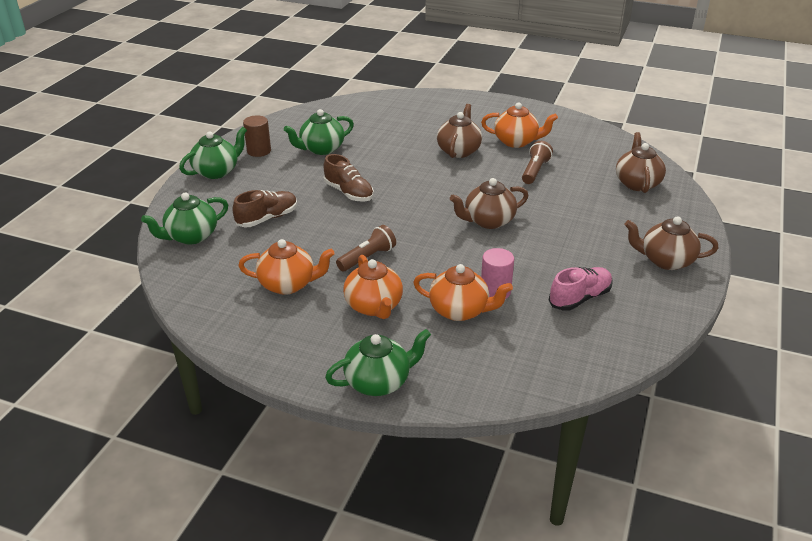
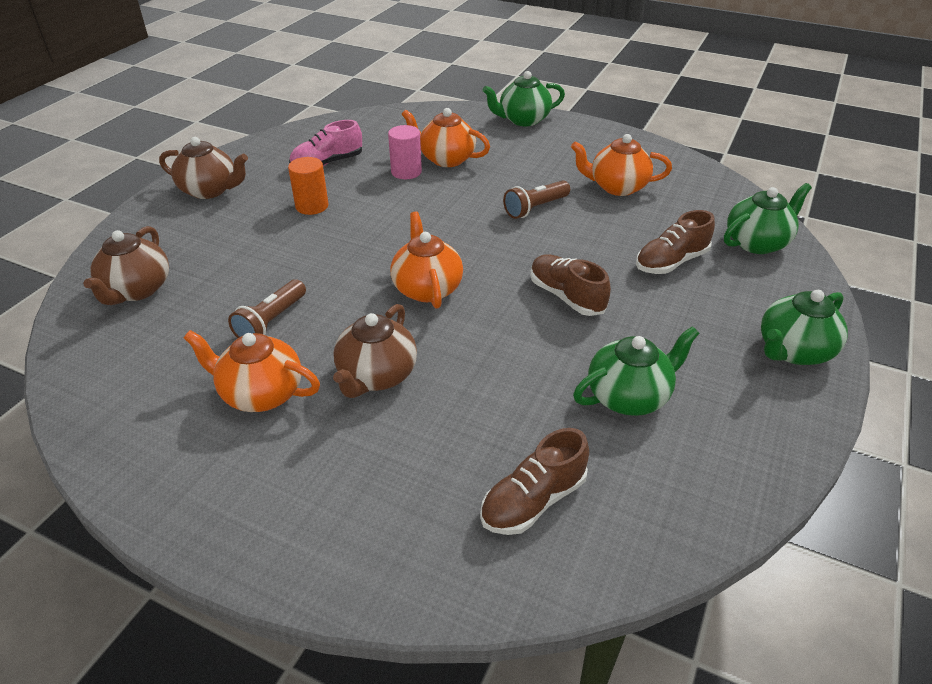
camera: 175 degrees left, 5 degrees up
brown cylinder [243,115,271,157] -> none
orange teapot [343,255,403,319] -> orange teapot moved to [390,212,463,309]
brown teapot [450,178,528,229] -> none
none -> orange cylinder [288,157,328,215]
none -> brown shoe [480,428,589,535]

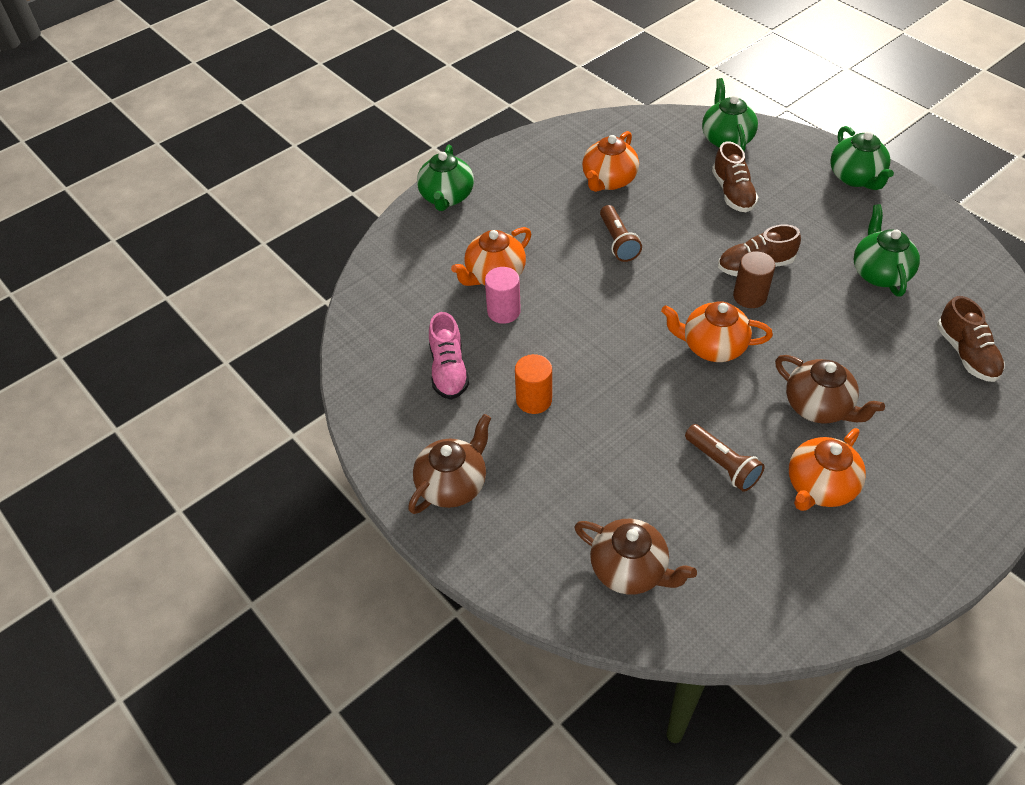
camera: 65 degrees left, 10 degrees up
none -> brown cylinder [733,251,775,308]

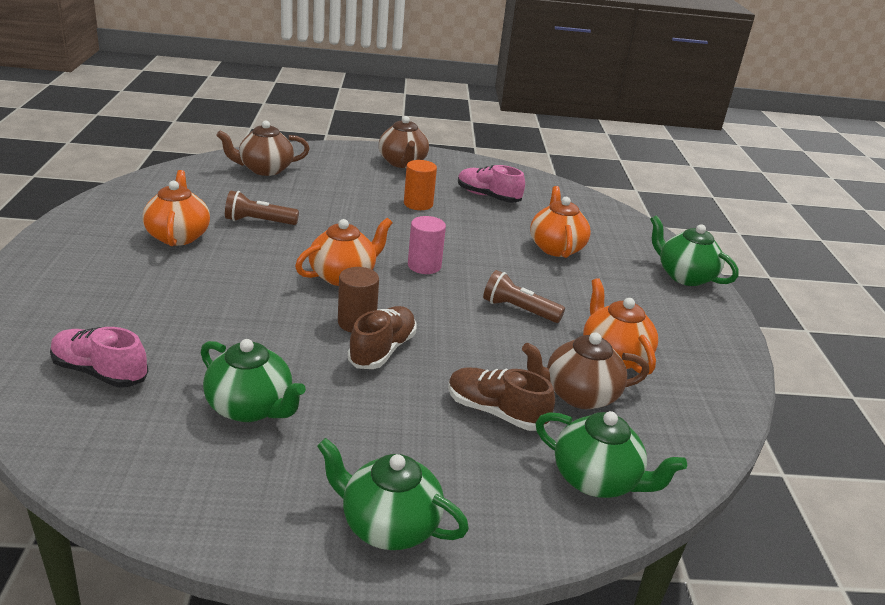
camera: 125 degrees right, 20 degrees down
pink cylinder [485,267,521,324] -> pink cylinder moved to [408,216,446,274]
brown teapot [775,355,885,424] -> brown teapot moved to [522,332,649,409]
brown shoe [937,296,1005,382] -> pink shoe [50,327,148,388]

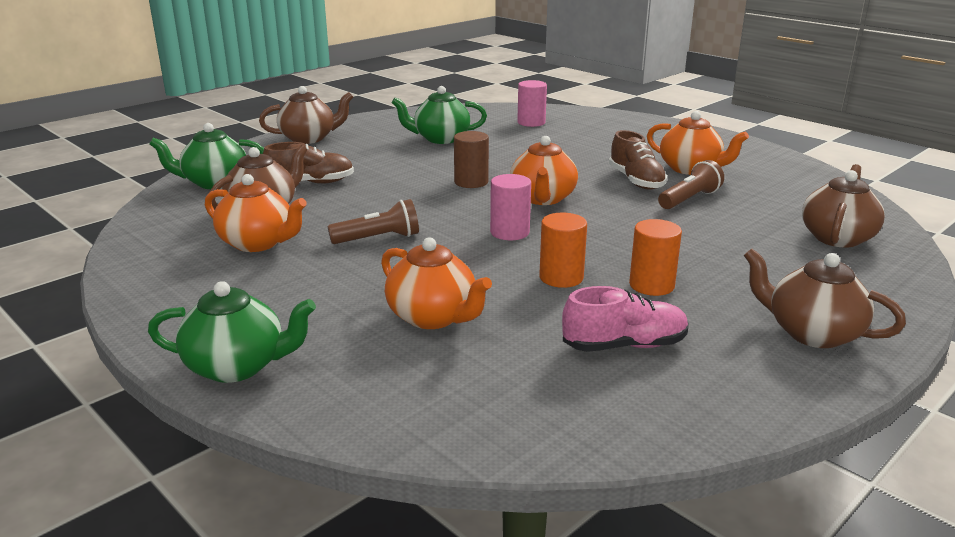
camera: 140 degrees right, 5 degrees down
pink shoe [50,327,148,388] -> pink cylinder [517,80,547,127]
green teapot [317,438,469,550] -> brown teapot [259,86,353,144]
brown shoe [348,306,416,369] -> brown shoe moved to [609,130,667,190]
none -> orange cylinder [539,213,587,288]

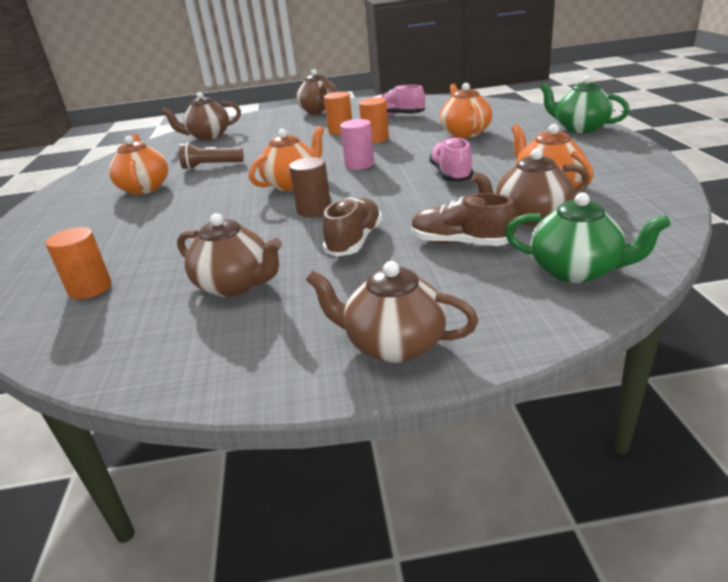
camera: 140 degrees left, 5 degrees up
brown flashlight [328,199,419,244] -> pink shoe [429,137,474,182]
green teapot [392,86,487,144] -> brown teapot [177,213,282,297]
pink cylinder [517,80,547,127] -> orange cylinder [46,227,112,299]
brown shoe [609,130,667,190] -> brown shoe moved to [323,197,382,257]

